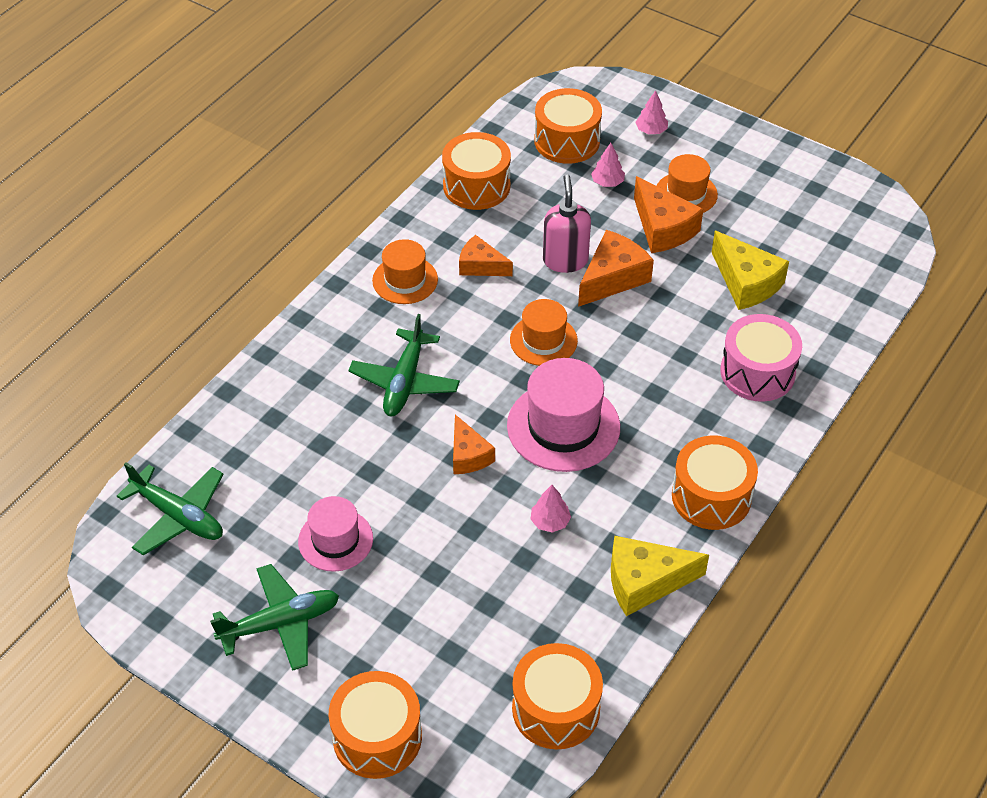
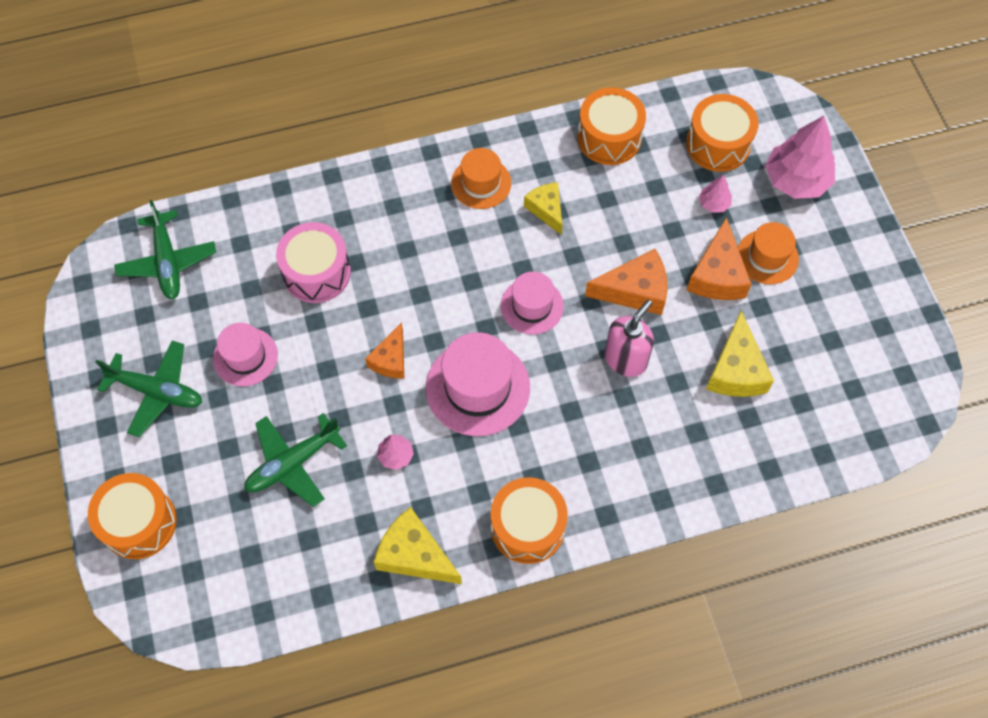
camera: 40 degrees right, 15 degrees up
green plane [348,314,460,416] -> green plane moved to [244,413,347,507]
orange cheese [459,235,513,276] -> yellow cheese [524,182,563,235]
orange hat [510,299,578,366] -> pink hat [500,271,564,335]
orange drum [512,643,603,749] -> none
pink soap dispenser [543,175,591,273] -> pink soap dispenser moved to [604,299,654,377]
pink tree [635,90,668,134] -> pink tree [765,116,835,199], size x2.10
pink drum [720,314,802,402] -> pink drum moved to [276,222,351,303]

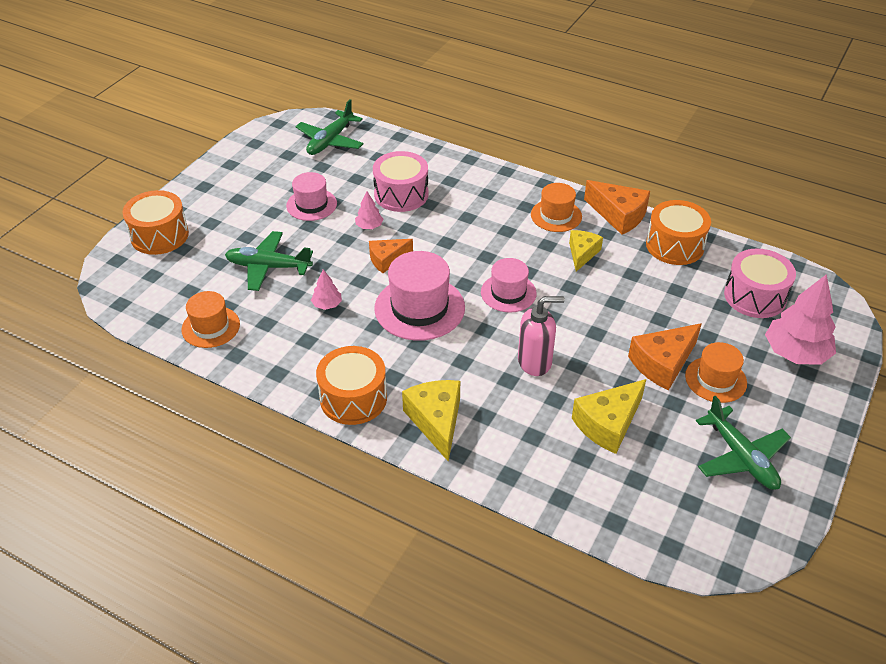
camera: 45 degrees right, 20 degrees down
green plane [96,341,202,437] -> green plane moved to [696,396,791,490]
yellow cheese [374,507,462,584] -> yellow cheese moved to [402,380,460,462]
orange cheese [585,249,667,315] -> orange cheese moved to [584,180,650,235]
orange drum [686,94,758,172] -> pink drum [724,249,796,318]
pink tree [699,175,732,213] -> pink tree moved to [355,192,383,229]
none -> orange hat [181,291,240,348]

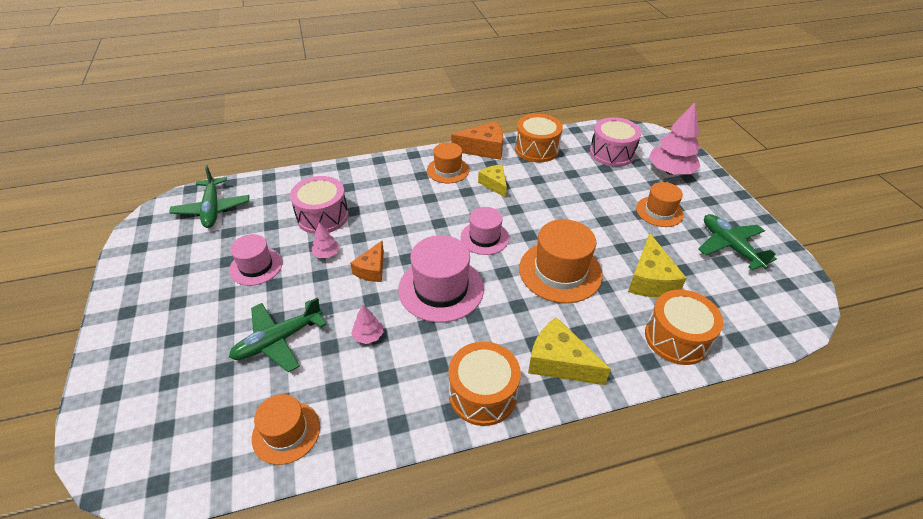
camera: 45 degrees left, 0 degrees up
orange drum [122,190,189,255] -> orange drum moved to [645,289,723,365]
pink soap dispenser [518,296,565,376] -> orange hat [519,219,603,303]
orange cheese [628,323,702,390] -> none
green plane [696,396,791,490] -> green plane turned 135 degrees counterclockwise [698,214,777,270]

